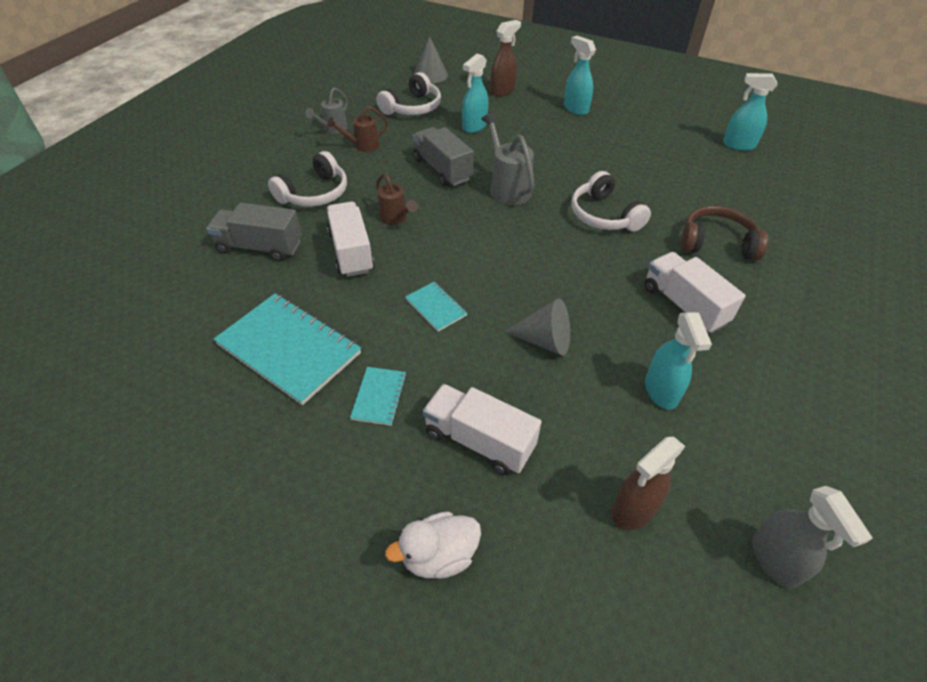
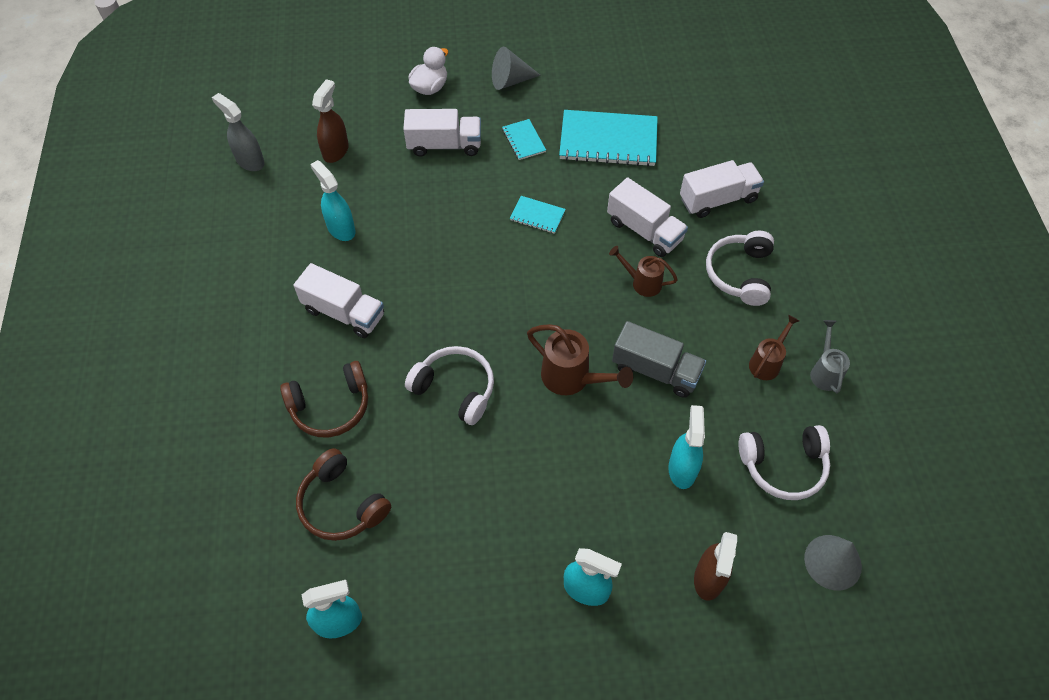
camera: 150 degrees right, 10 degrees up
grey truck [206,203,302,261] -> white truck [680,160,764,218]
white headphones [376,72,441,115] -> white headphones turned 105 degrees counterclockwise [738,425,830,500]
grey watering can [481,113,535,205] -> brown watering can [527,324,633,395]
grey cone [504,298,570,356] -> grey cone moved to [492,47,540,90]
none -> brown headphones [296,448,391,541]

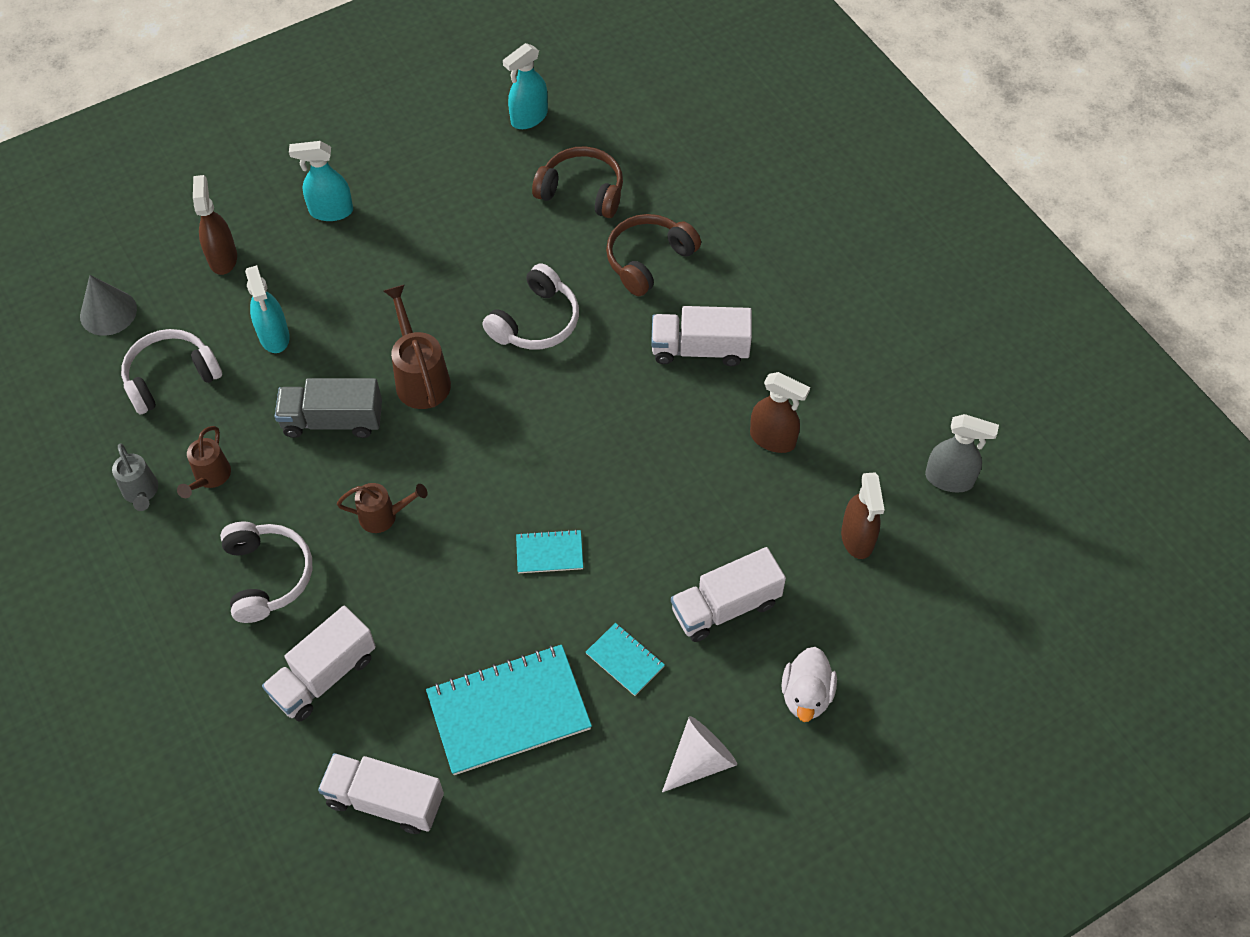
camera: 155 degrees right, 0 degrees up
turquoise spray bottle [310,160,355,241] -> brown spray bottle [750,372,810,453]
white headphones [405,346,494,425] -> white headphones turned 60 degrees counterclockwise [483,263,579,350]
grey cone [492,47,540,90] -> white cone [662,716,737,792]
brown watering can [527,324,633,395] -> brown watering can turned 60 degrees clockwise [383,285,451,409]
white truck [607,177,688,257] -> white truck moved to [318,753,444,834]

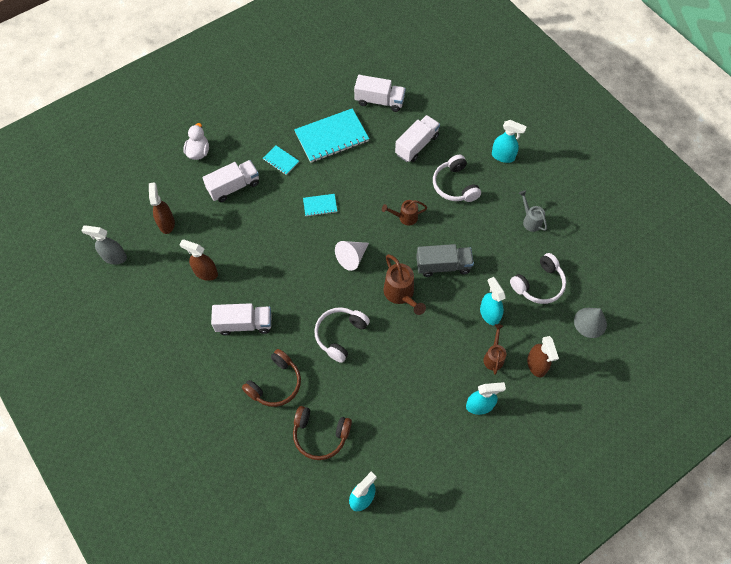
camera: 175 degrees right, 5 degrees up
brown watering can [177,426,231,498] -> brown watering can moved to [483,324,506,375]
white cone [662,716,737,792] -> white cone moved to [335,241,369,271]
none -> turquoise spray bottle [492,120,527,163]

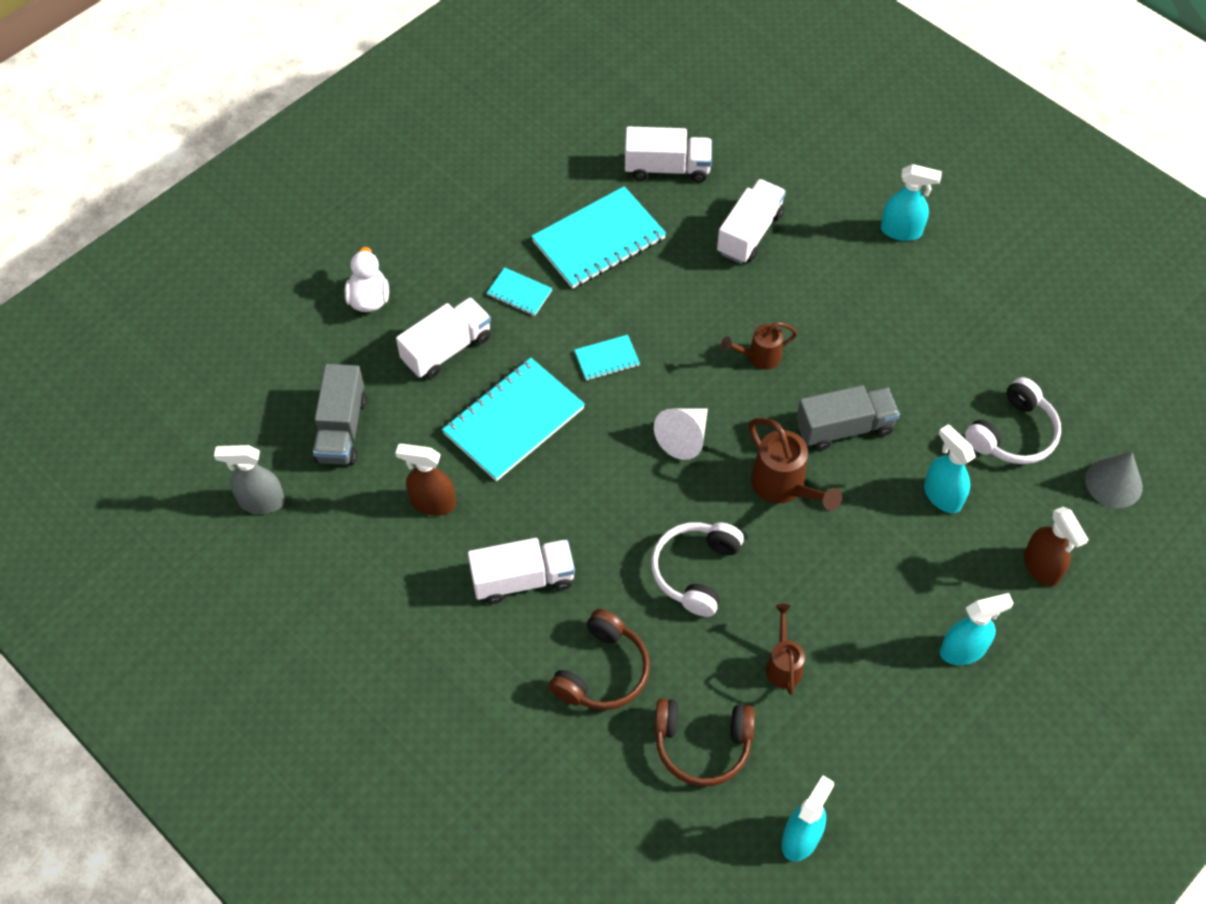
camera: 10 degrees left, 5 degrees down
brown spray bottle [149,182,175,234] -> grey truck [313,364,367,465]
white headphones [433,155,481,202] -> none
brown watering can [483,324,506,375] -> brown watering can moved to [766,604,805,695]
grey watering can [519,190,547,232] -> none
none -> turquoise notebook [442,358,585,481]

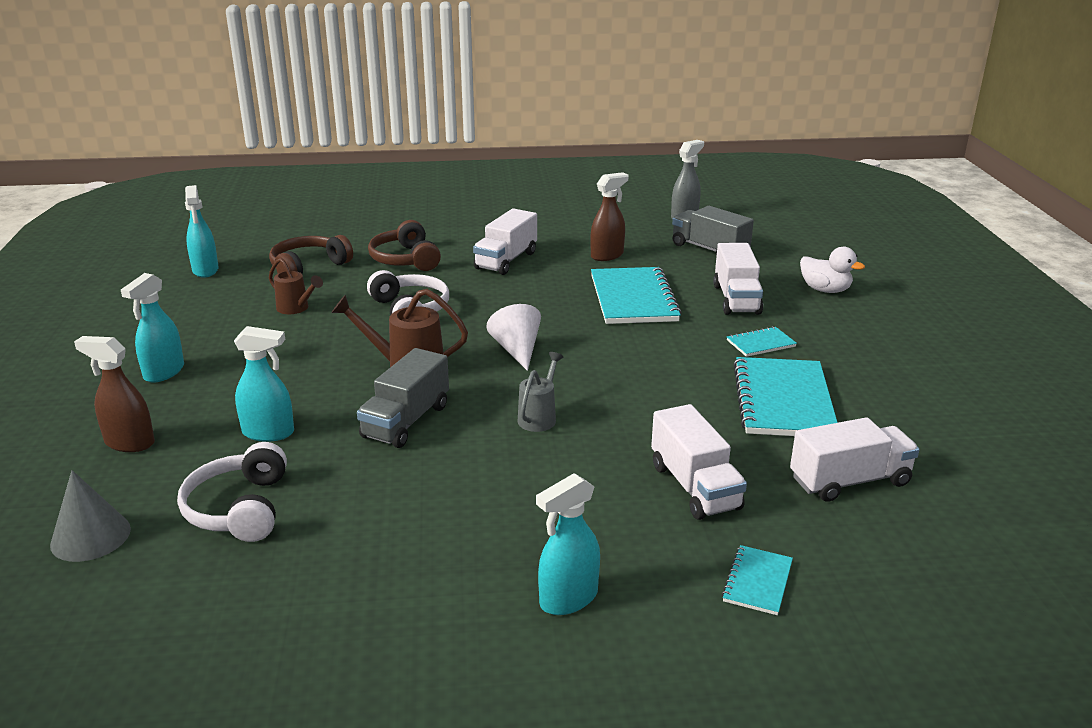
camera: 130 degrees right, 30 degrees down
turquoise notebook [574,335,640,381] -> turquoise notebook moved to [722,545,793,615]
white truck [625,126,712,183] -> white truck turned 150 degrees counterclockwise [790,417,919,502]
brown watering can [721,322,797,370] -> grey watering can [518,352,563,432]

